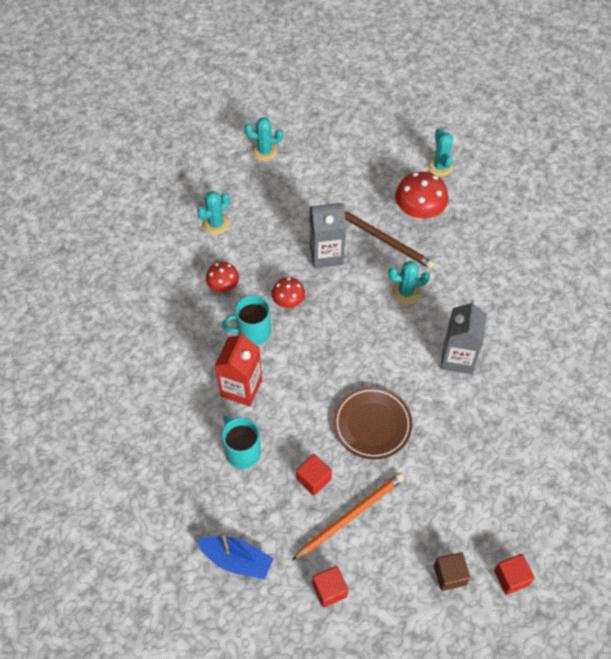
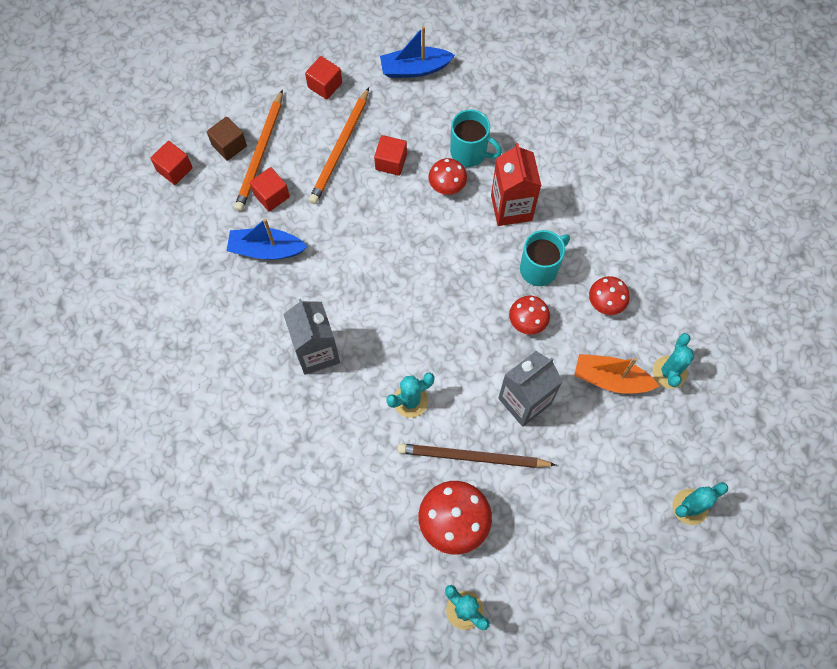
camera: 150 degrees right, 10 degrees up
brown plate [333,387,412,460] -> none
none -> blue boat [227,218,308,259]
none -> orange pencil [234,89,283,211]
none -> red cube [250,167,290,212]
none -> red mushroom [429,158,467,195]
none -> orange boat [574,354,659,394]

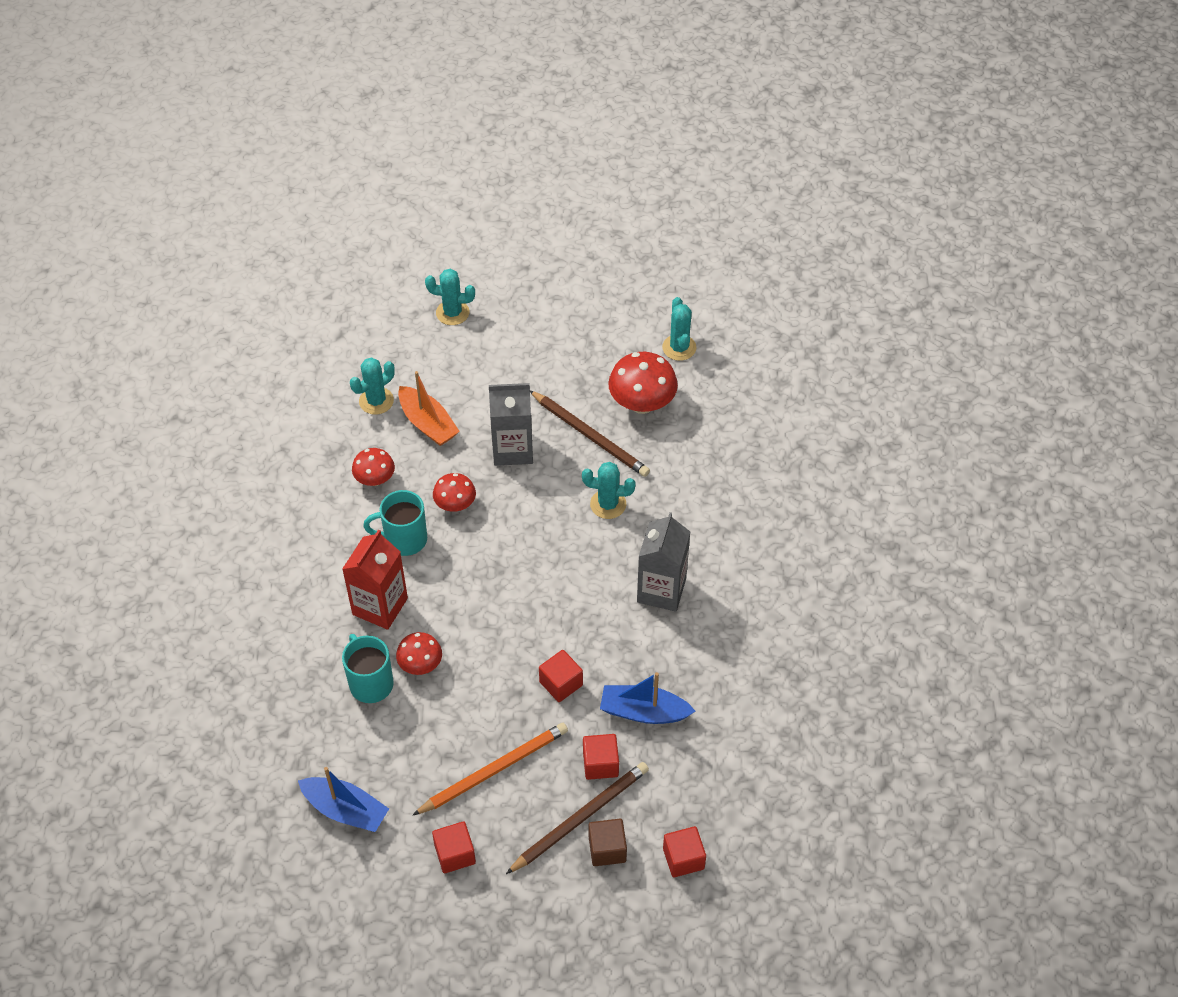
camera: 145 degrees left, 15 degrees down
blue boat [227,218,308,259] -> blue boat turned 150 degrees clockwise [600,672,695,724]
orange pencil [234,89,283,211] -> brown pencil [506,762,649,874]
red cube [374,135,407,176] -> red cube moved to [539,650,583,702]

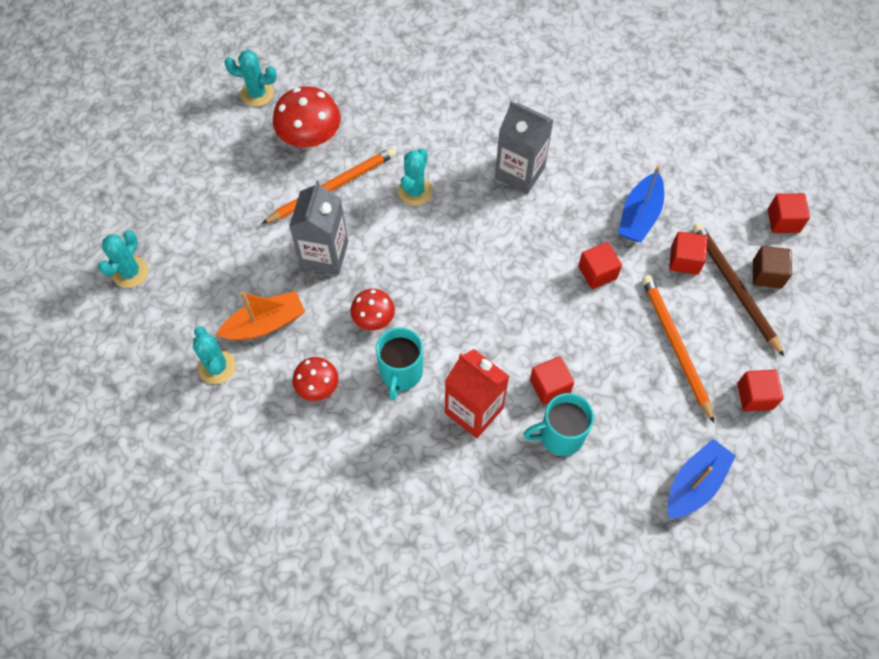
camera: 75 degrees left, 10 degrees up
red mushroom [396,632,442,675] -> red cube [530,356,574,405]
brown pencil [530,391,650,477] -> orange pencil [262,147,396,224]

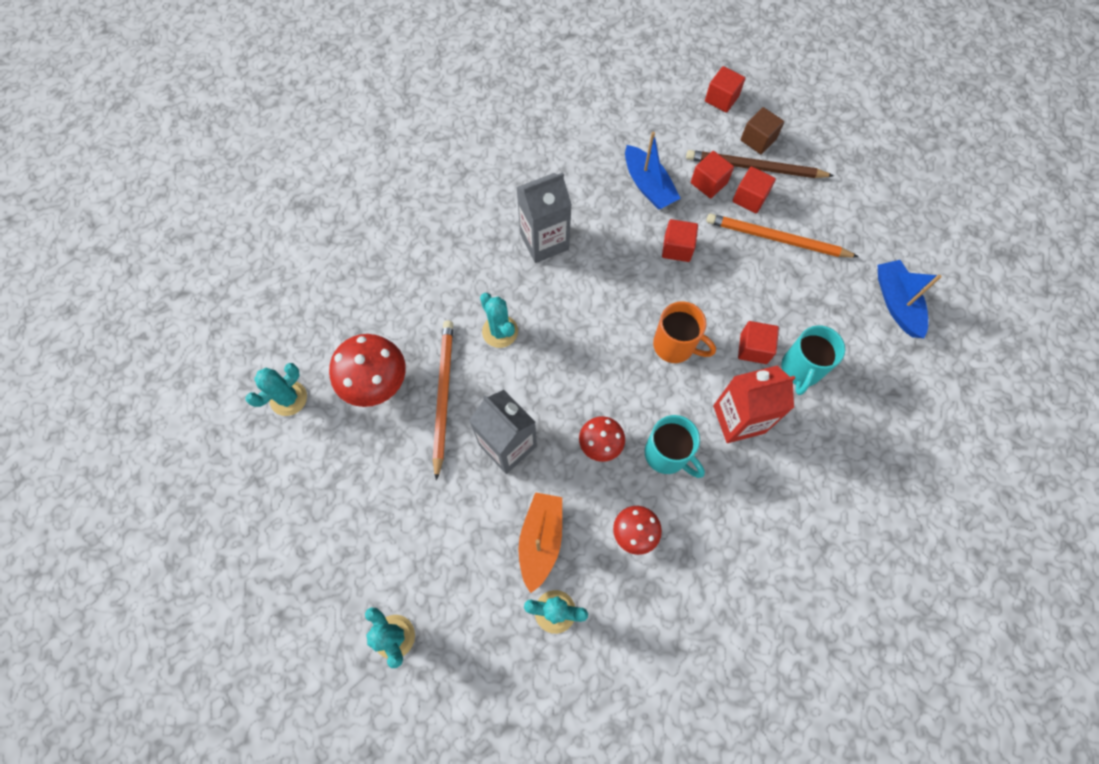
camera: 55 degrees left, 5 degrees up
red cube [737,370,783,411] -> red cube moved to [733,167,776,213]
none -> orange mug [653,301,716,363]

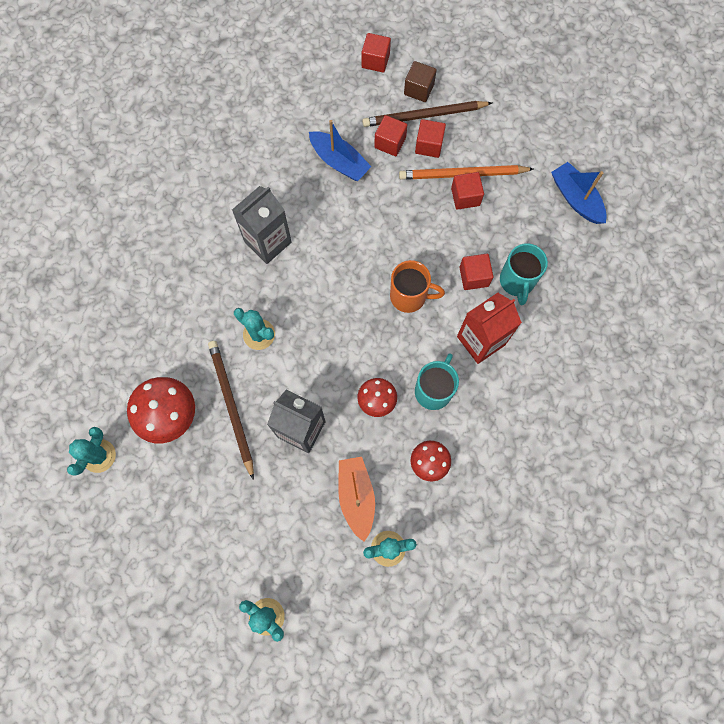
camera: 20 degrees left, 5 degrees up
orange pencil [433,321,453,481] -> brown pencil [208,341,254,480]
turquoise mug [645,415,705,478] -> turquoise mug turned 90 degrees counterclockwise [415,353,459,410]
red cube [662,219,698,262] -> red cube moved to [451,172,484,210]

